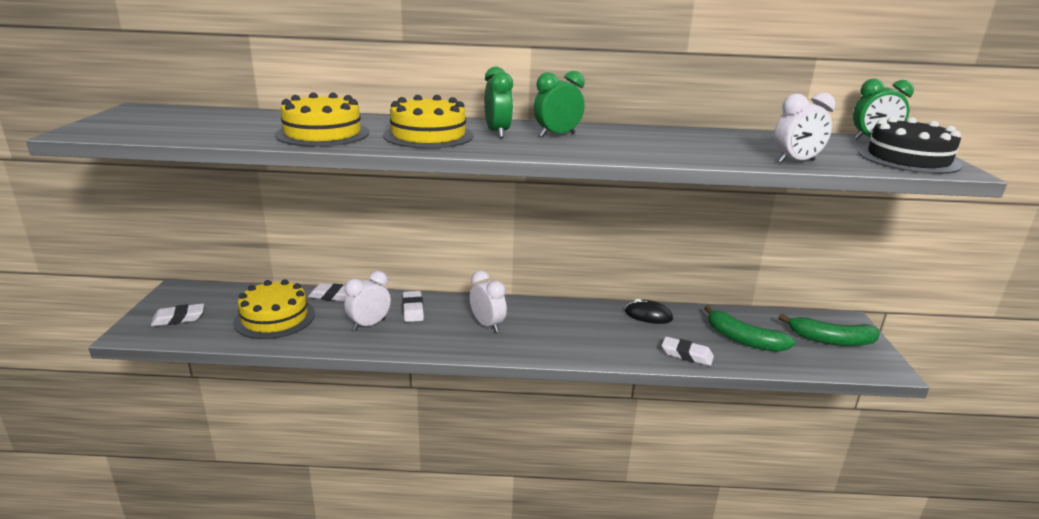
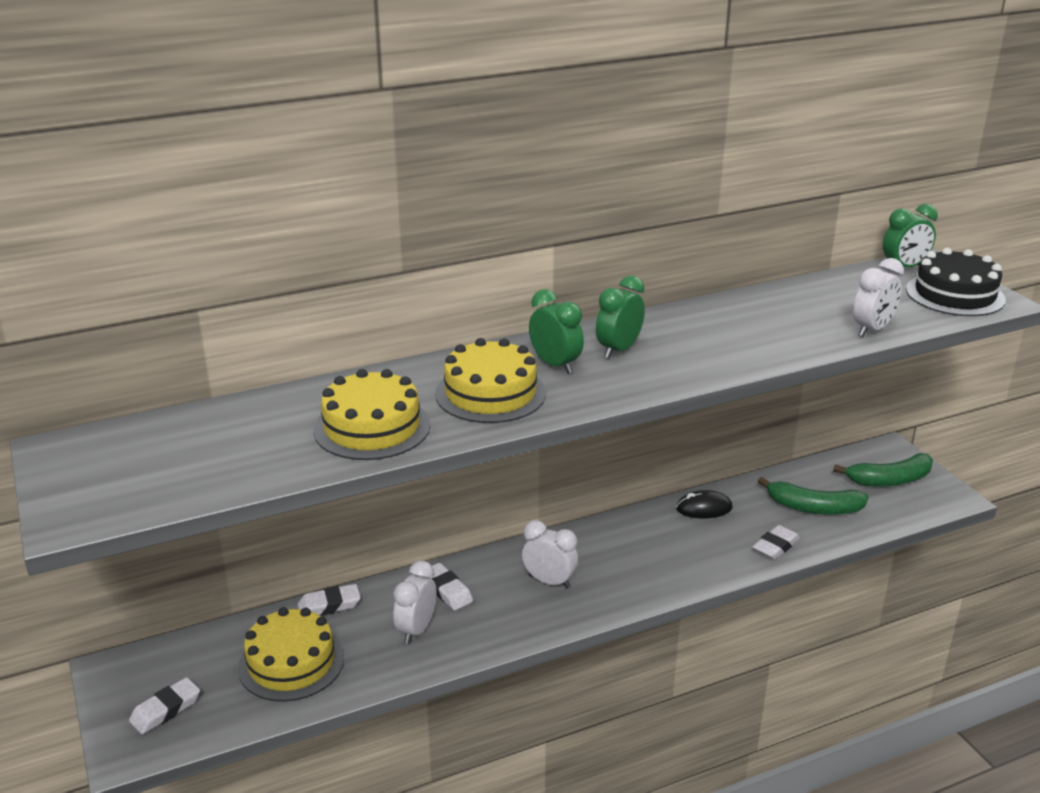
camera: 25 degrees left, 5 degrees up
white eraser [662,337,714,366] -> white eraser turned 45 degrees counterclockwise [752,525,800,560]

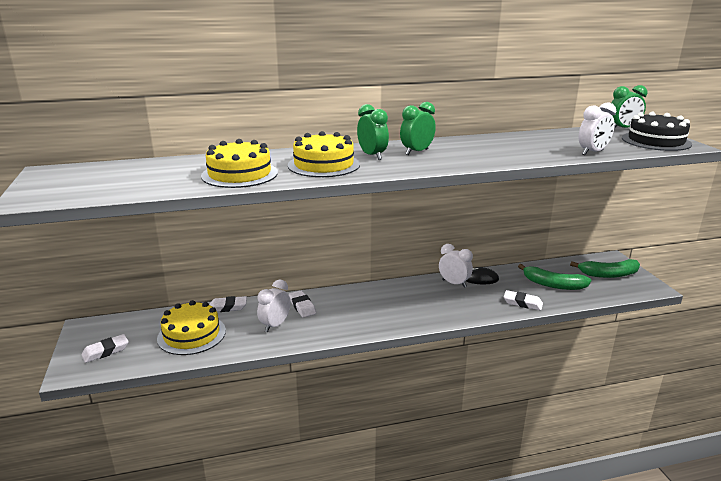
camera: 10 degrees right, 5 degrees down
white clock [522,520,578,589] -> white clock moved to [439,244,473,288]
white eraser [752,525,800,560] -> white eraser turned 60 degrees clockwise [503,290,543,310]

